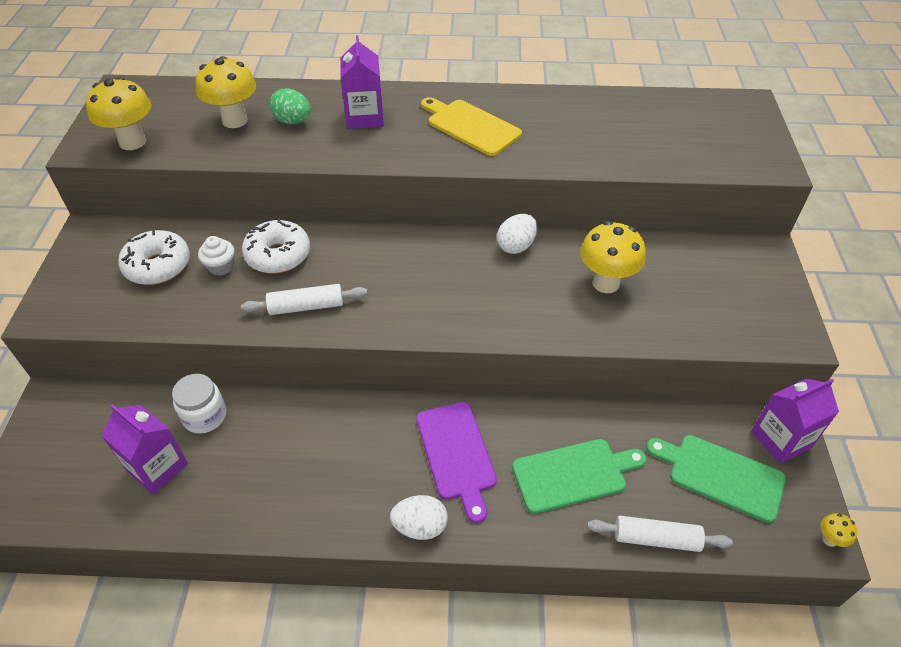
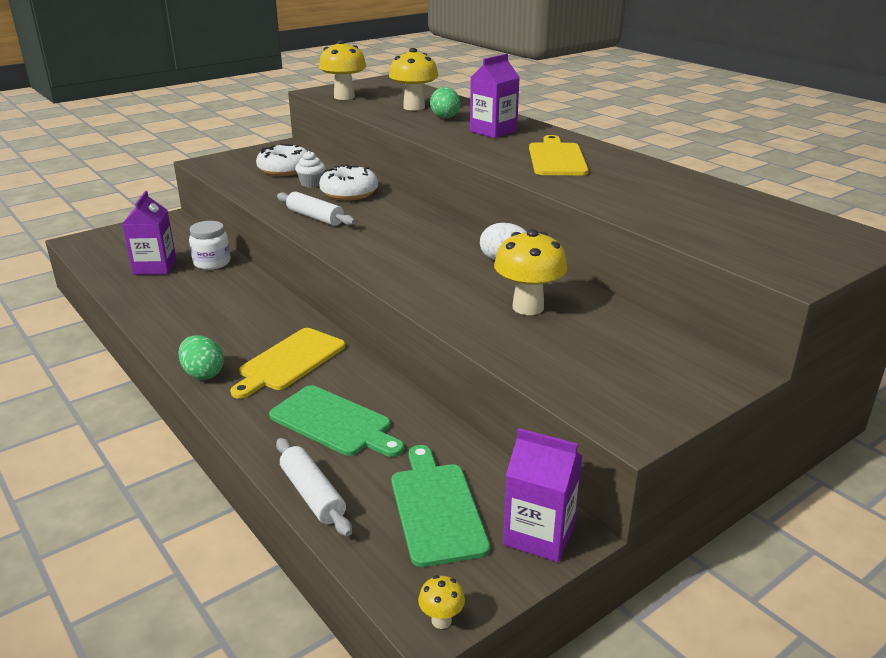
camera: 50 degrees right, 20 degrees down
white egg [390,495,448,540] -> green egg [178,335,224,380]
purple cutting board [416,402,497,523] -> yellow cutting board [230,328,345,399]

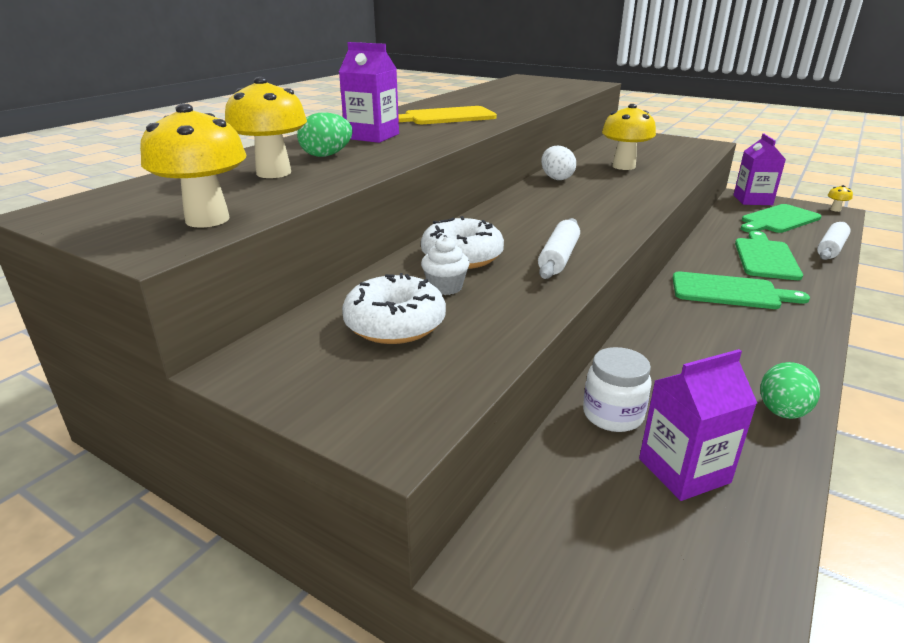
camera: 110 degrees left, 0 degrees up
green egg [178,335,224,380] -> green egg moved to [760,362,820,419]
yellow cutting board [230,328,345,399] -> green cutting board [673,272,810,309]

